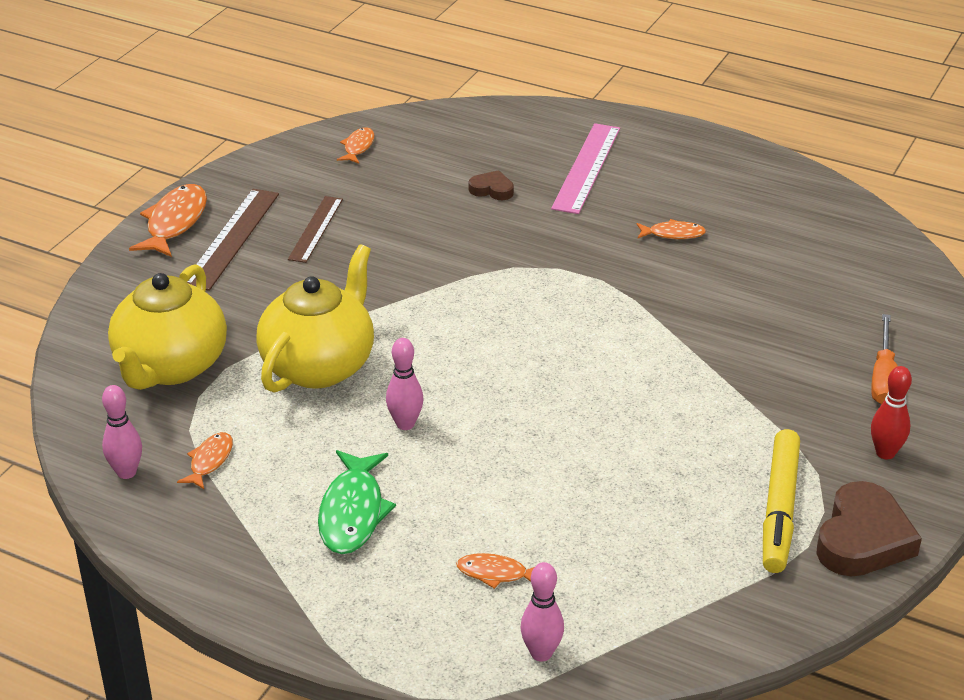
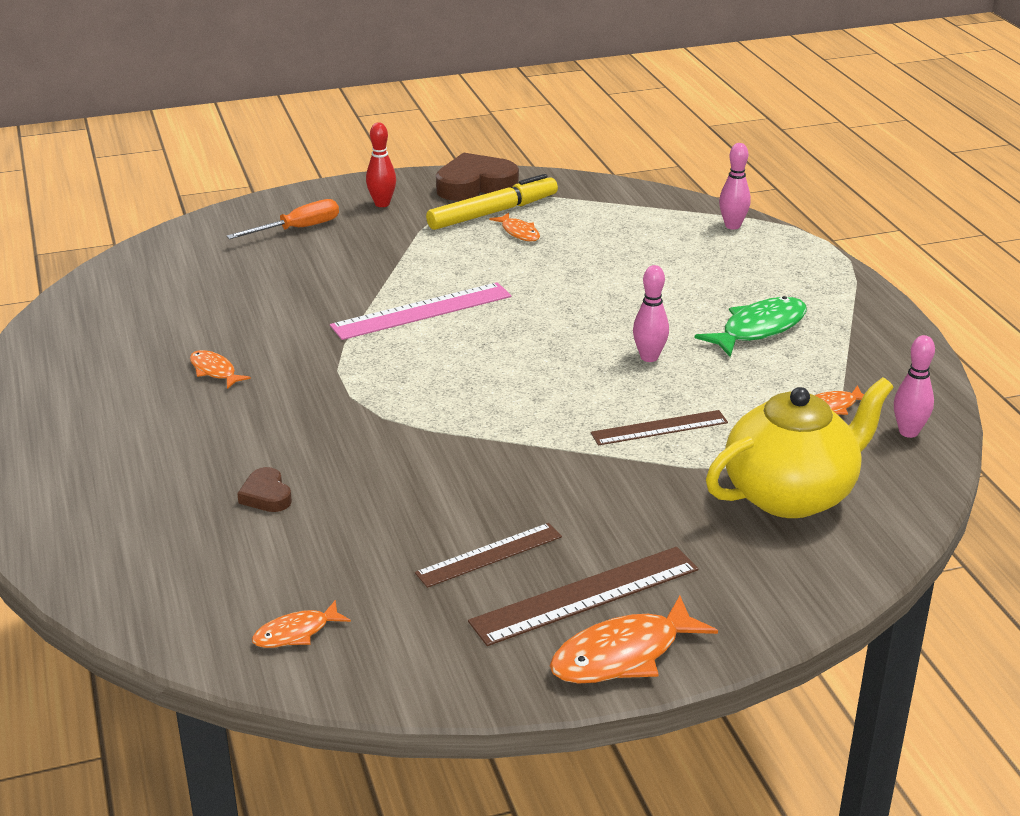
camera: 135 degrees left, 5 degrees down
yellow teapot [256,244,374,393] -> brown ruler [591,410,728,446]
orange fish [456,553,535,589] -> orange fish moved to [489,212,540,242]
pink ruler [551,123,620,214] -> pink ruler moved to [330,282,511,340]

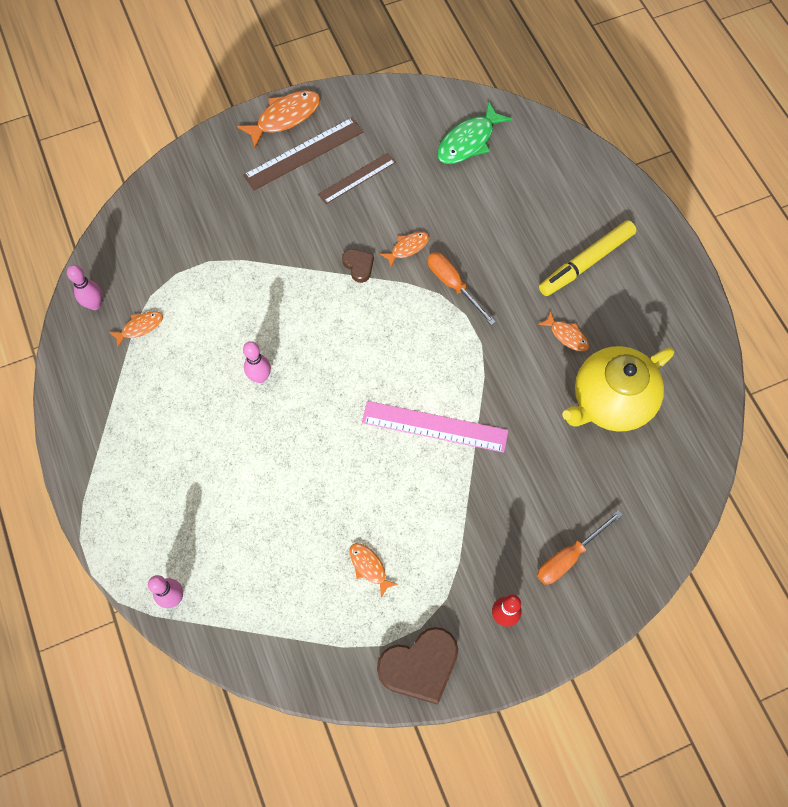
camera: 175 degrees right, 35 degrees up
brown heart [237,467,292,512] -> brown heart moved to [342,249,374,283]
orange fish [252,600,351,648] -> orange fish moved to [380,232,429,267]
pink ruler [330,282,511,340] -> pink ruler turned 45 degrees clockwise [362,401,508,453]
yellow marker [426,174,558,230] -> yellow marker moved to [539,220,636,296]
brown ruler [591,410,728,446] -> none
green fish [695,296,807,357] -> green fish moved to [437,102,512,164]
yellow teapot [706,377,894,518] -> yellow teapot moved to [562,346,674,432]
none -> orange screwdriver [428,252,496,325]

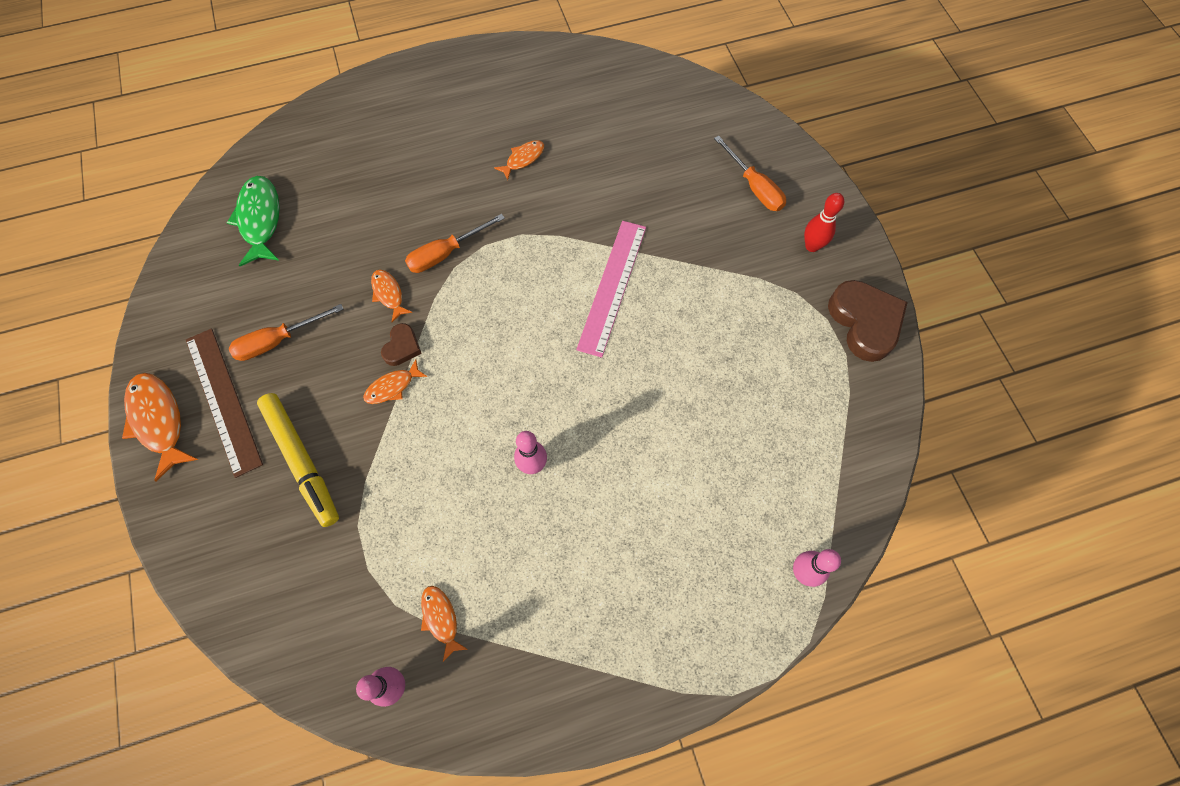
camera: 85 degrees left, 0 degrees up
brown ruler [318,152,396,204] -> orange screwdriver [229,304,344,361]
brown heart [342,249,374,283] -> brown heart turned 135 degrees clockwise [381,323,422,366]
orange fish [349,543,398,598] -> orange fish moved to [363,359,427,404]
green fish [437,102,512,164] -> green fish turned 150 degrees counterclockwise [227,176,280,266]
yellow marker [539,220,636,296] -> yellow marker moved to [257,393,339,527]
yellow teapot [562,346,674,432] -> none

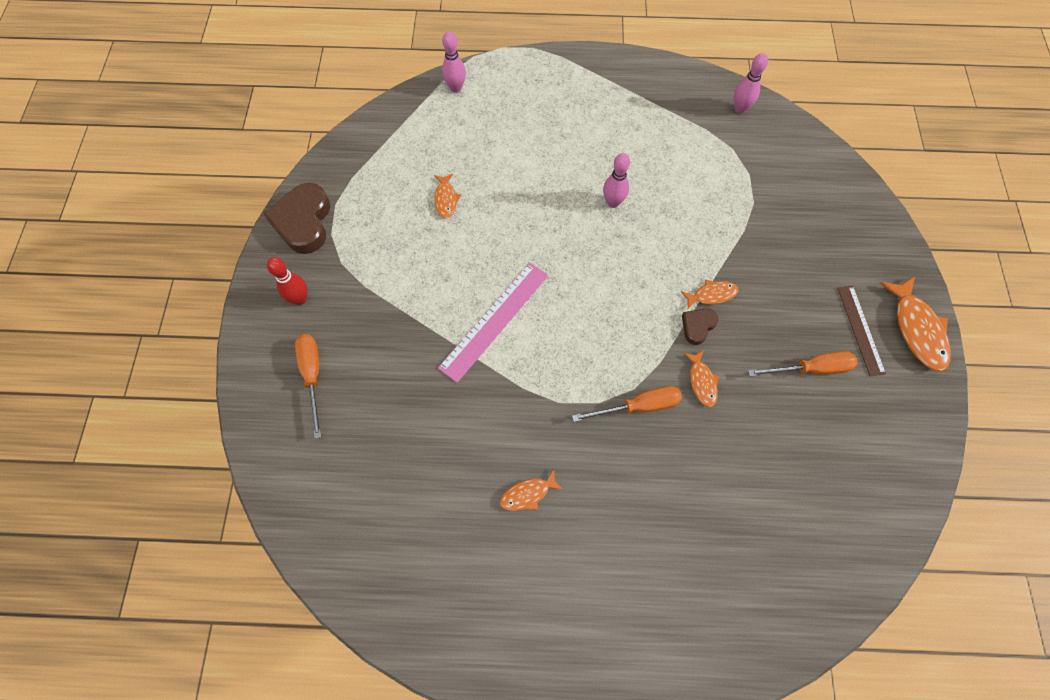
camera: 160 degrees left, 0 degrees up
brown ruler [186,329,263,478] -> brown ruler [837,285,886,376], size x0.66
green fish [227,176,280,266] -> none
yellow marker [257,393,339,527] -> none
orange fish [421,586,467,662] -> orange fish moved to [434,173,461,218]

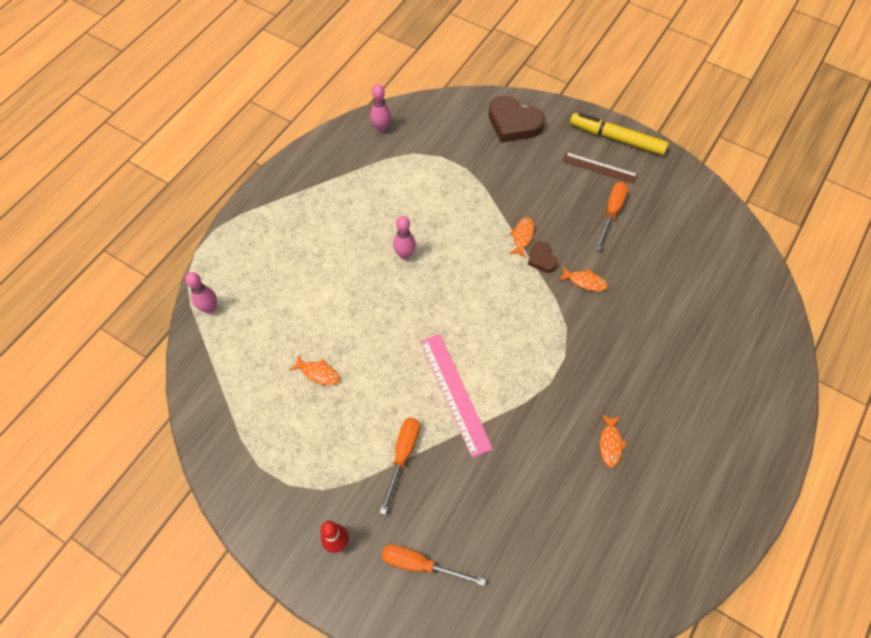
camera: 60 degrees left, 5 degrees down
brown heart [263,183,330,254] -> brown heart moved to [489,96,545,143]
orange screwdriver [572,386,682,422] -> orange screwdriver moved to [380,418,420,515]
orange fish [880,276,951,371] -> yellow marker [570,113,669,155]

